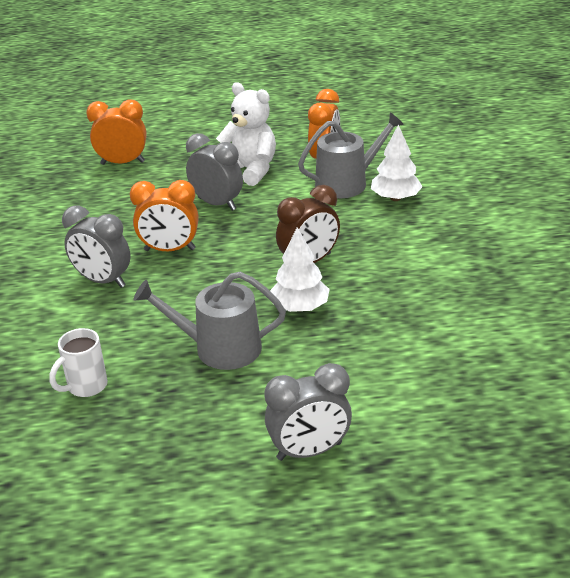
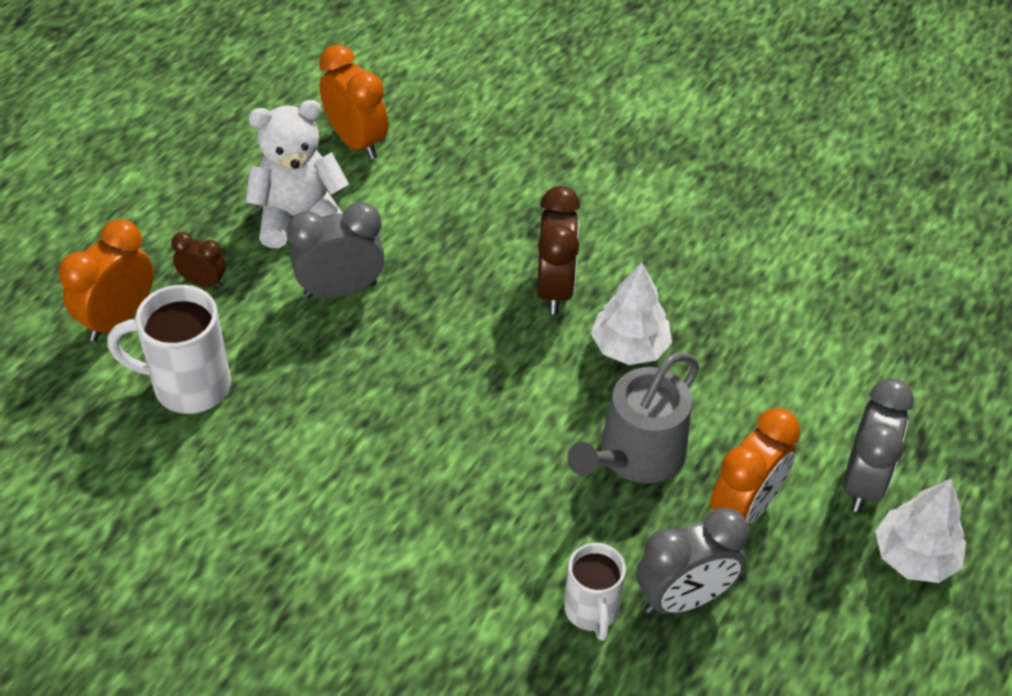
camera: 55 degrees left, 15 degrees up
grey clock [62,206,131,288] -> grey clock moved to [637,507,749,614]
orange clock [130,180,198,251] -> orange clock moved to [710,408,801,525]
grey watering can [298,112,404,198] -> none
white tree [371,125,423,201] -> white tree moved to [875,478,966,583]
none -> white mug [107,285,231,414]
none -> brown clock [171,232,226,288]

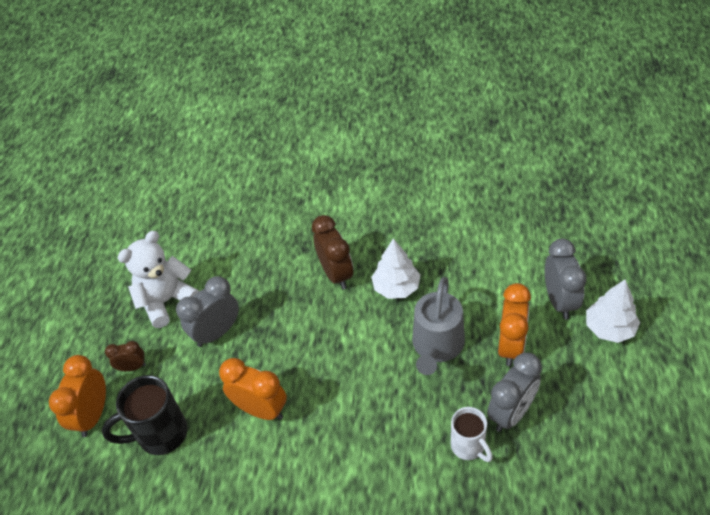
camera: 20 degrees left, 0 degrees up
white mug [107,285,231,414] -> black mug [102,375,188,455]
orange clock [319,45,388,160] -> orange clock moved to [219,358,287,420]

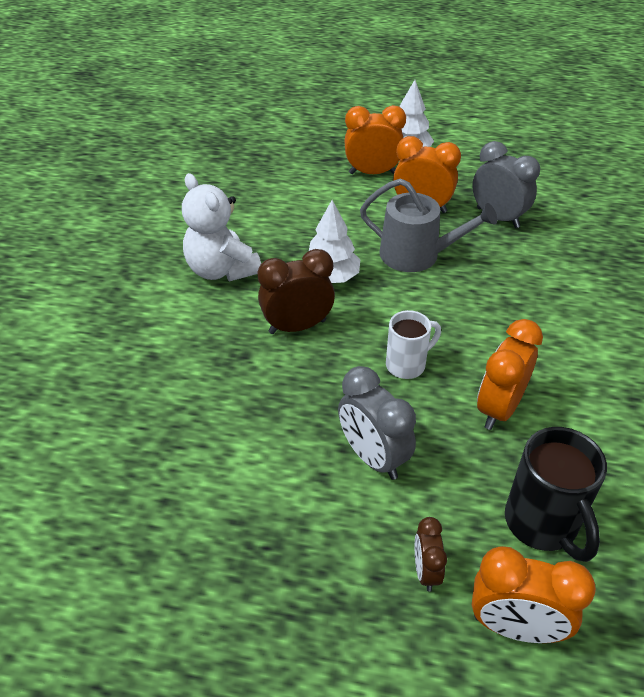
camera: 90 degrees left, 5 degrees down
white teddy bear [117,231,199,328] -> white teddy bear moved to [182,173,261,281]
white mug [451,407,493,462] -> white mug moved to [386,310,441,379]
grey clock [545,239,587,319] -> orange clock [344,105,406,174]

